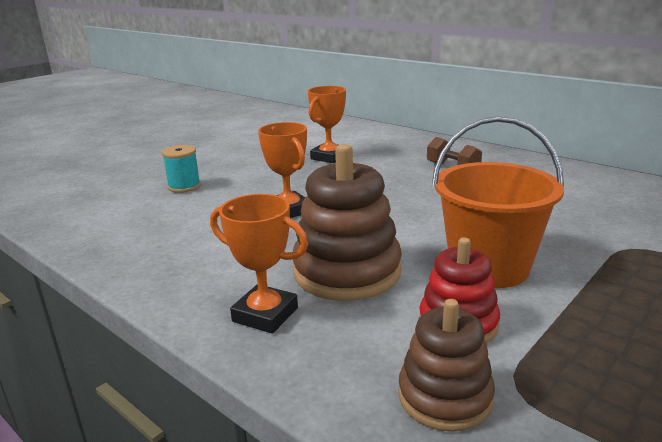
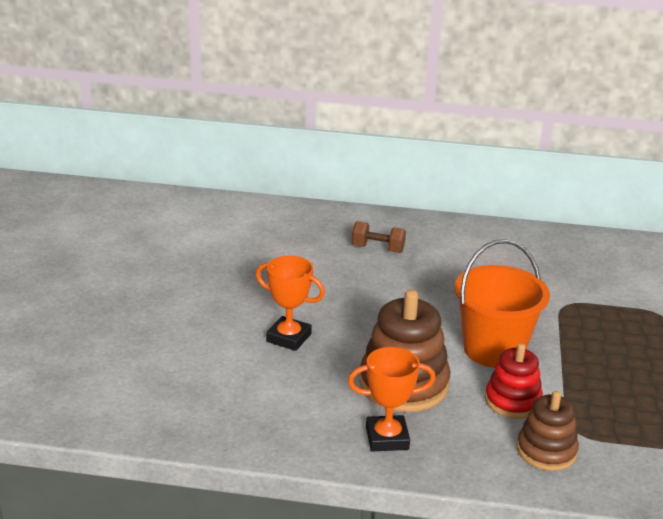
camera: 35 degrees left, 5 degrees up
turquoise spool [162,145,201,193] -> none
orange trophy [308,86,346,163] -> none

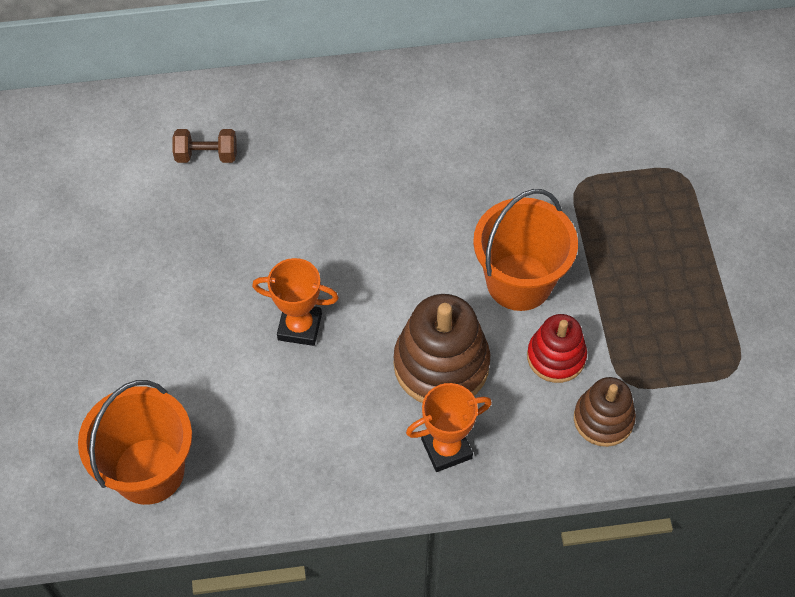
camera: 15 degrees left, 30 degrees up
brown dumbbell [351,221,406,253] -> brown dumbbell moved to [172,129,237,163]
none -> orange bucket [78,380,192,505]

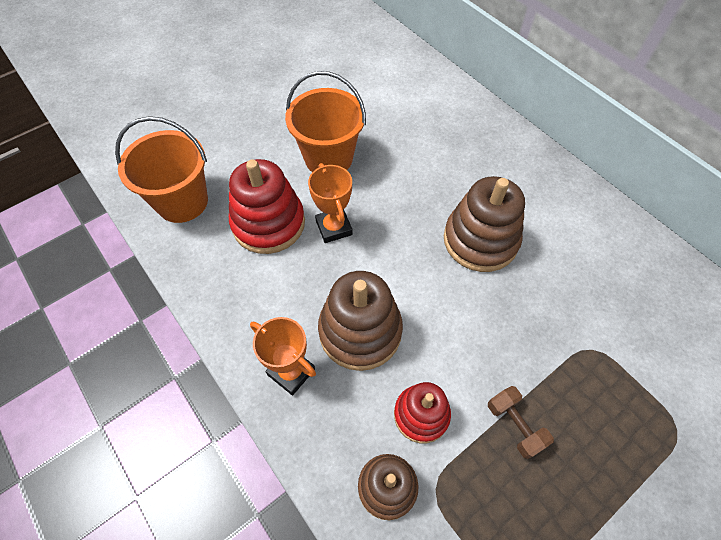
camera: 60 degrees right, 0 degrees up
brown dumbbell [172,129,237,163] -> brown dumbbell moved to [488,386,554,459]
orange bucket [473,189,578,311] -> orange bucket moved to [285,71,366,172]
none -> red stacking toy [229,159,305,254]
none -> brown stacking toy [444,176,525,272]

